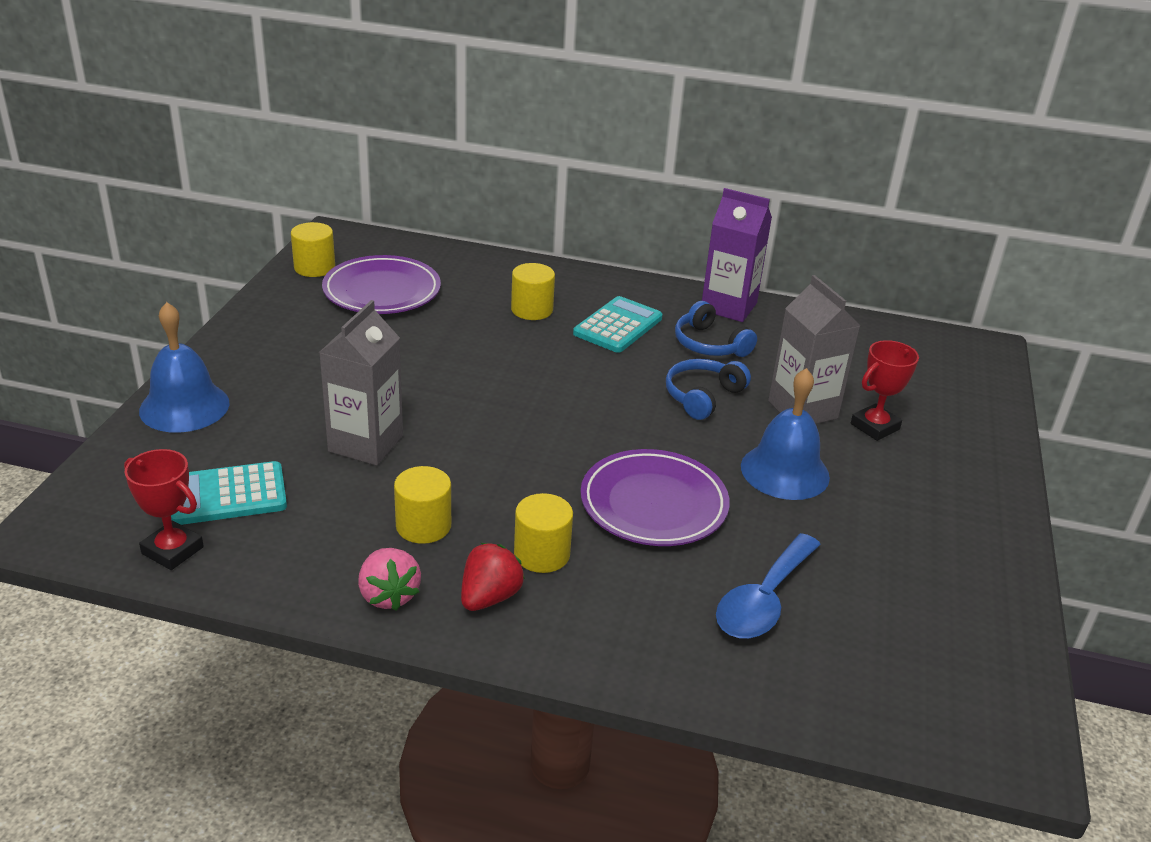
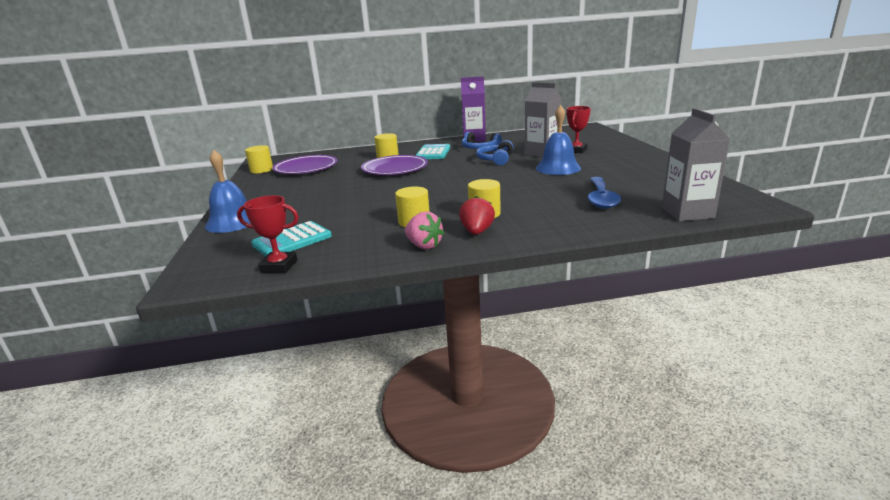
camera: 20 degrees left, 10 degrees down
grey carton [319,300,403,466] -> grey carton moved to [662,108,730,221]
purple plate [581,449,730,546] -> purple plate moved to [361,155,428,175]

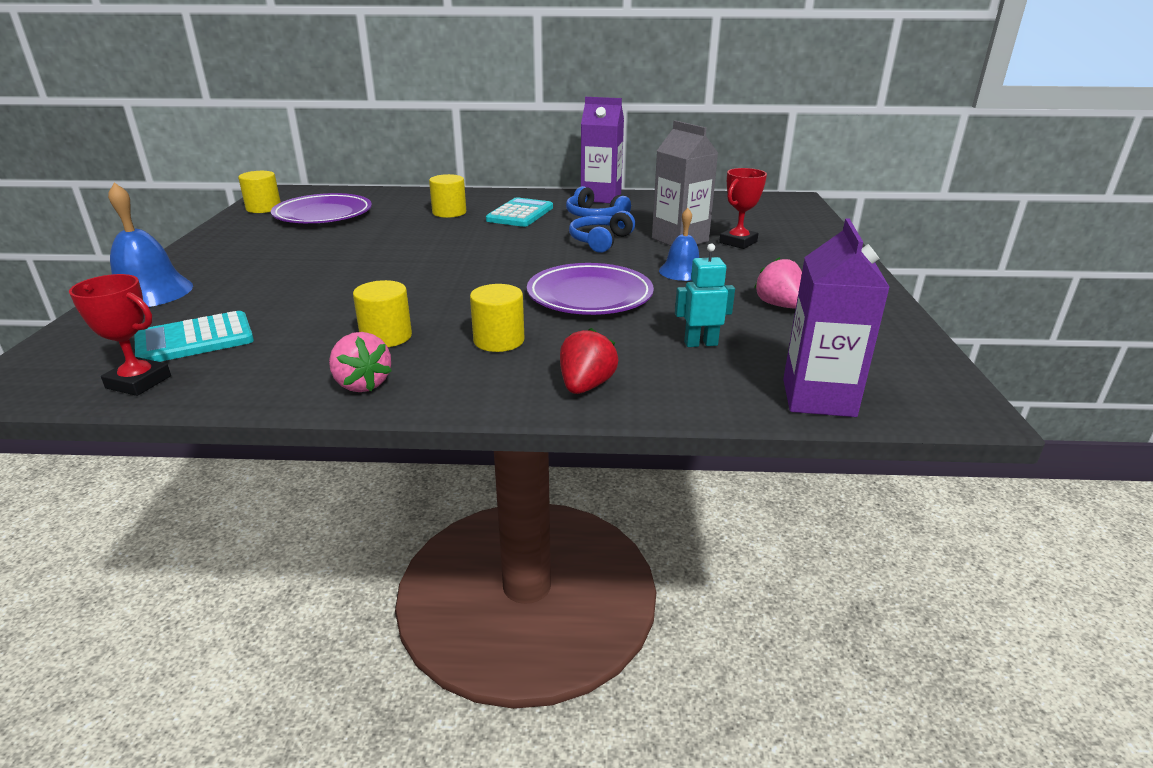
camera: 10 degrees right, 5 degrees up
purple plate [361,155,428,175] -> purple plate moved to [527,263,654,315]
red strawberry [459,196,495,235] -> red strawberry moved to [560,328,618,394]
blue bell [536,105,581,175] -> blue bell [659,208,699,281], size x0.64
blue spoon [588,177,621,209] -> turquoise robot [675,244,735,347]
grey carton [662,108,730,221] -> purple carton [783,218,890,417]
none -> pink strawberry [754,257,802,309]

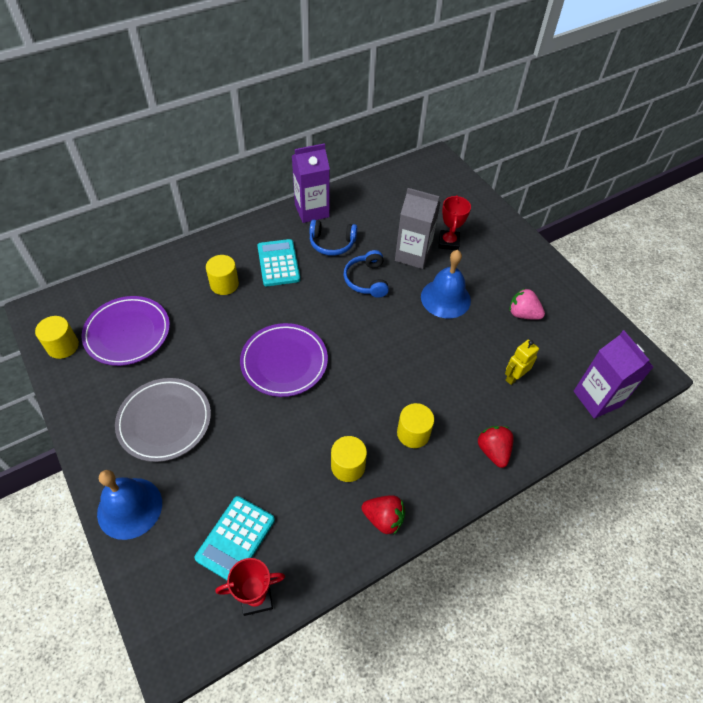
camera: 35 degrees left, 25 degrees up
pink strawberry [329,332,392,392] -> red strawberry [361,495,405,534]
purple plate [527,263,654,315] -> purple plate moved to [240,323,328,397]
blue bell [659,208,699,281] -> blue bell [421,250,471,318], size x1.56
turquoise robot [675,244,735,347] -> yellow robot [505,340,539,385]
none -> grey plate [115,378,211,462]

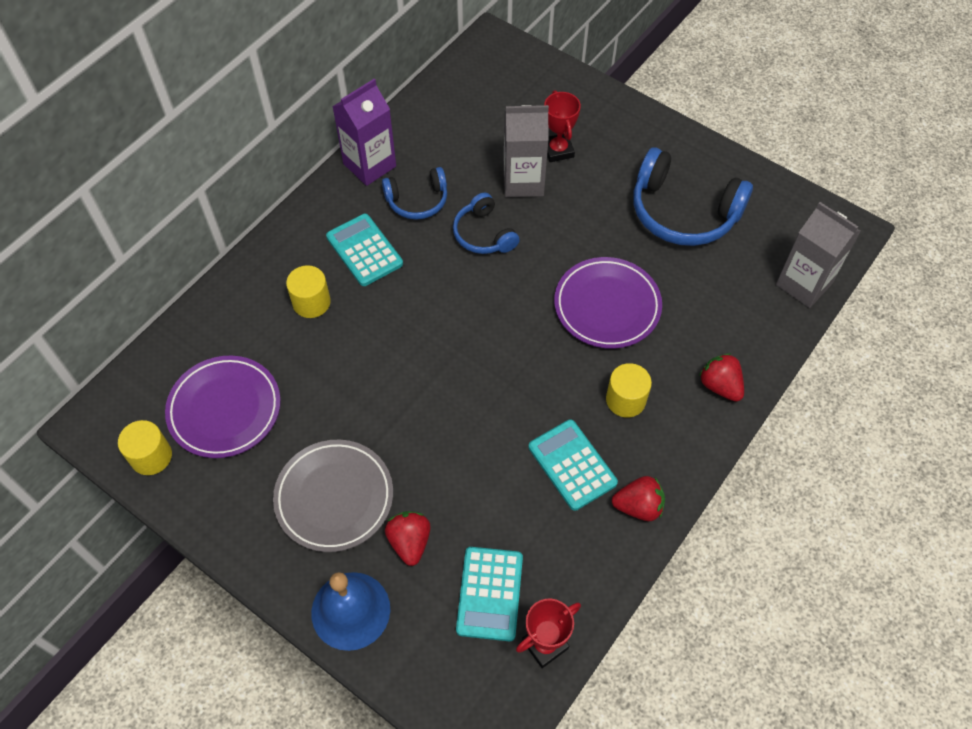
camera: 20 degrees left, 5 degrees up
purple plate [240,323,328,397] -> purple plate moved to [554,257,662,349]
yellow cylinder [331,436,367,482] -> turquoise calculator [529,419,618,511]
blue bell [421,250,471,318] -> none
yellow robot [505,340,539,385] -> none
pink strawberry [509,288,545,320] -> blue headphones [633,147,753,246]
purple carton [574,330,653,419] -> grey carton [776,202,861,308]
none -> red strawberry [385,511,431,566]

